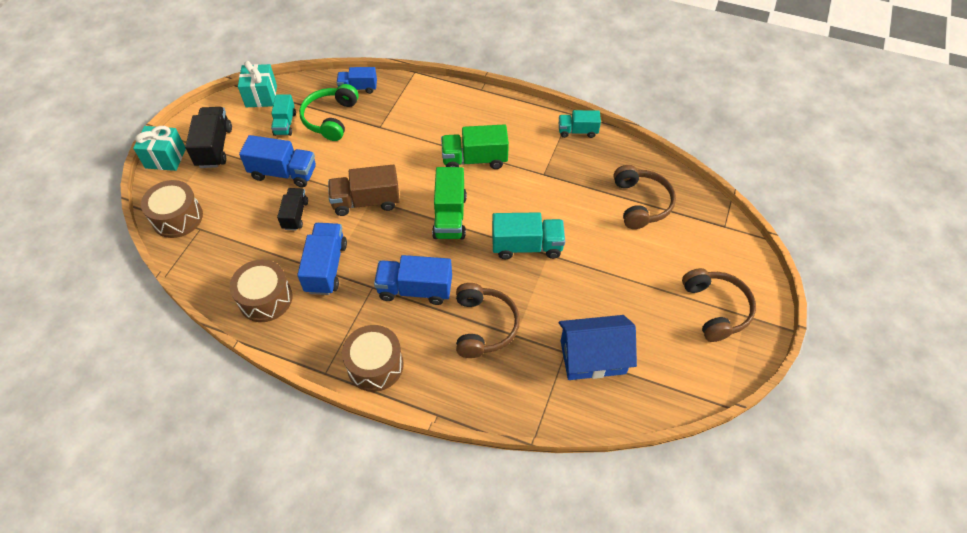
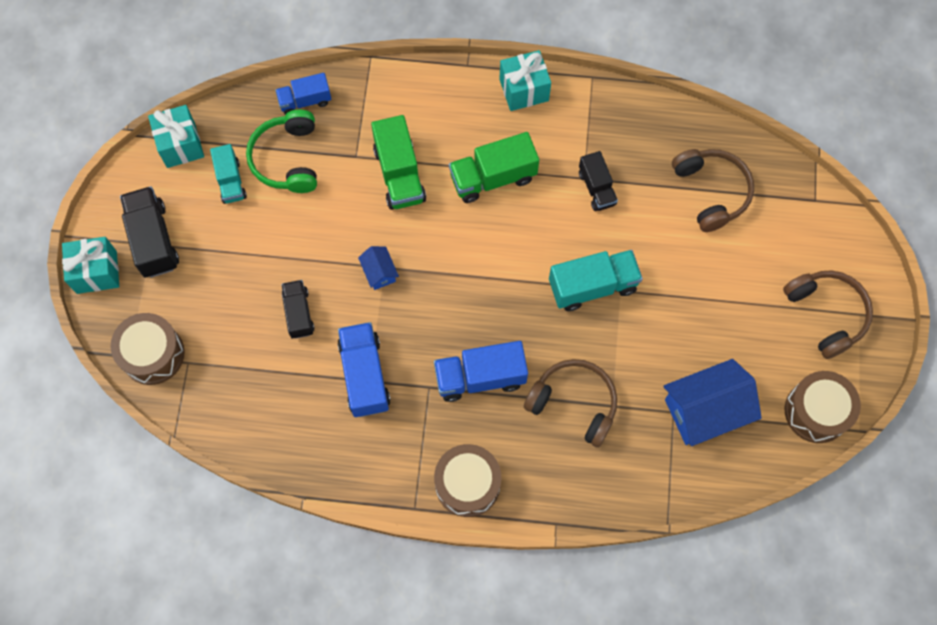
camera: 15 degrees left, 15 degrees up
brown drum [230,259,293,322] -> brown drum moved to [785,371,861,443]
blue truck [239,135,316,187] -> none
brown truck [328,165,400,216] -> blue house [358,246,399,290]
green truck [432,167,467,239] -> green truck moved to [371,115,426,210]
brown headphones [456,283,520,358] -> brown headphones turned 45 degrees counterclockwise [524,359,617,447]
turquoise truck [559,110,601,138] -> none
none -> turquoise gift [499,50,551,111]
none -> black truck [579,151,618,211]

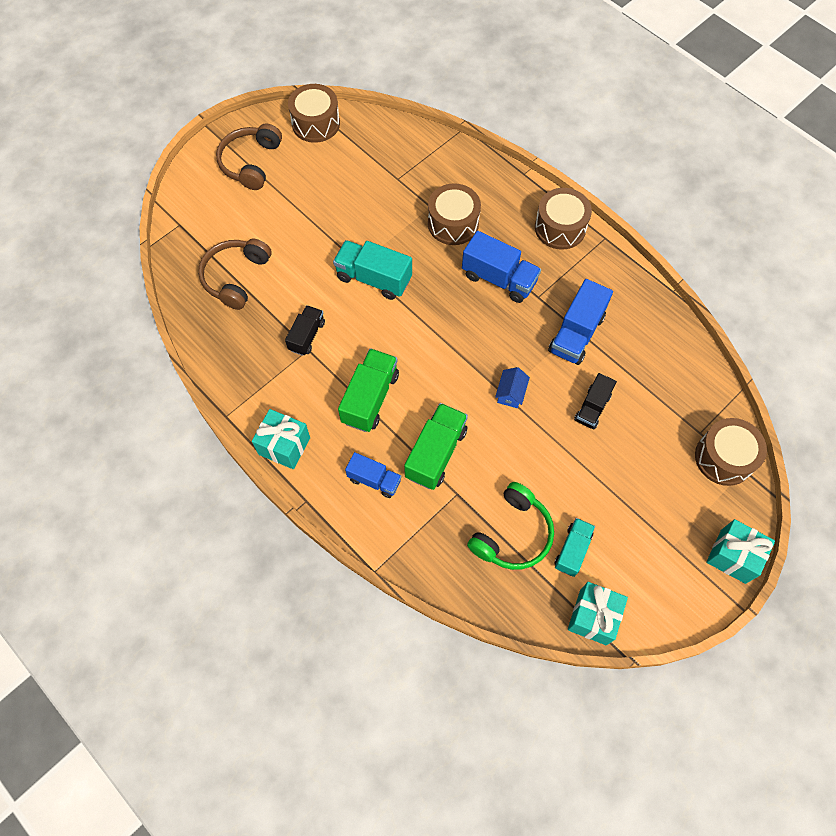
camera: 140 degrees left, 5 degrees down
black truck [120,186,179,278] -> none
blue truck [275,73,331,115] -> blue truck moved to [345,452,401,498]
green truck [449,132,539,203] -> green truck turned 90 degrees counterclockwise [338,348,399,432]
brown headphones [524,359,617,447] -> brown drum [428,183,481,245]
blue house [663,359,762,446] -> none

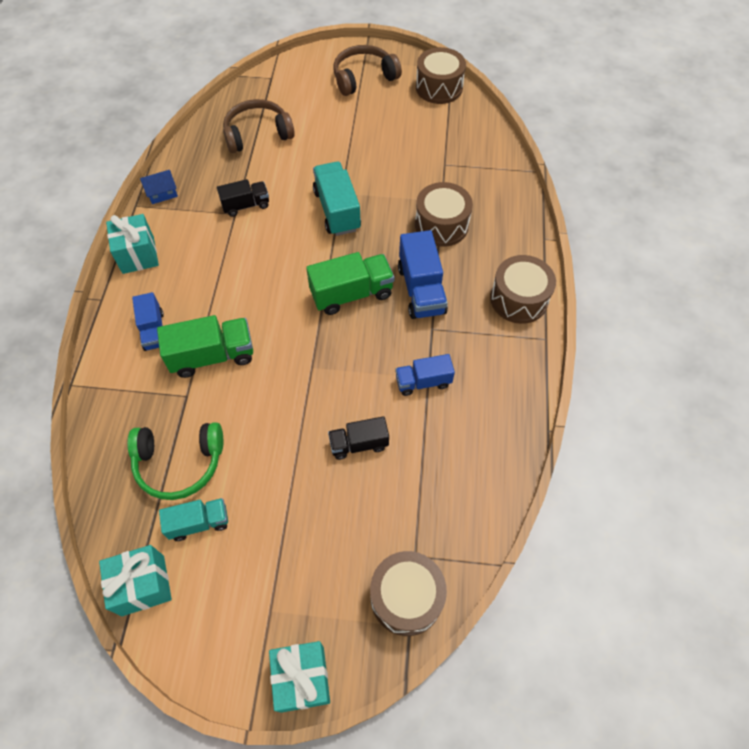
camera: 50 degrees right, 5 degrees down
green truck [338,348,399,432] -> green truck moved to [306,252,395,315]
blue house [495,367,530,408] -> blue house moved to [140,170,178,204]
blue truck [548,279,613,365] -> blue truck [395,354,455,396], size x0.64

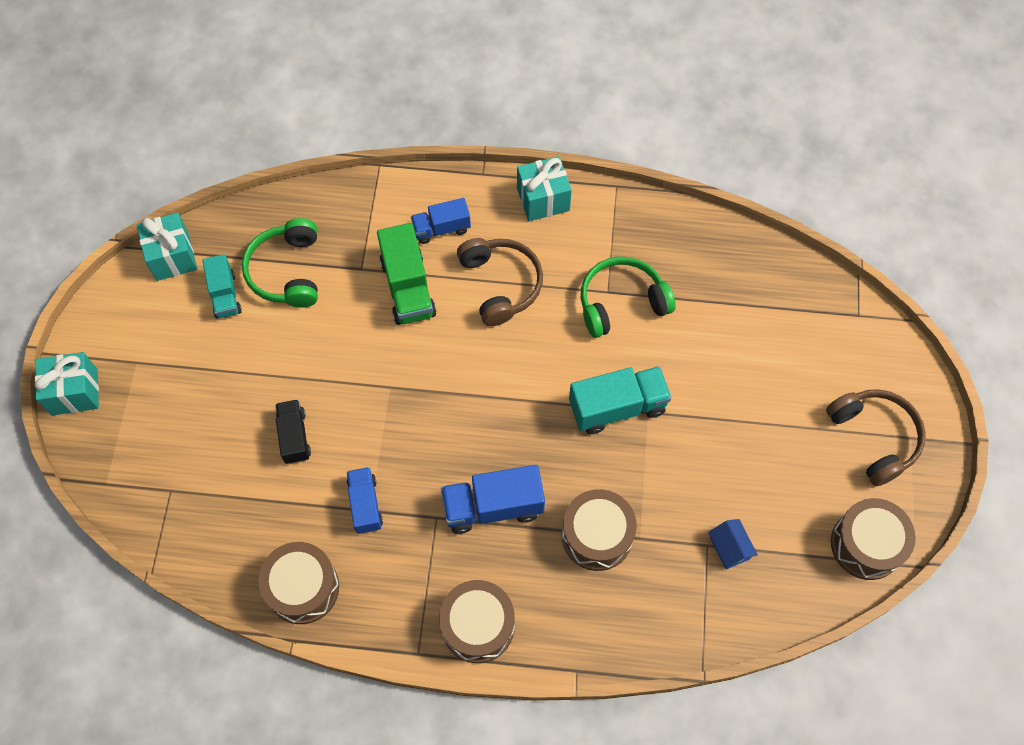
camera: 90 degrees right, 5 degrees up
blue house [140,170,178,204] -> blue house moved to [708,519,758,569]
black truck [217,179,269,217] -> green headphones [581,257,675,338]
brown headphones [223,99,295,153] -> brown headphones moved to [457,238,543,326]
green truck [306,252,395,315] -> none
brown drum [370,551,447,636] -> brown drum moved to [258,542,339,624]

